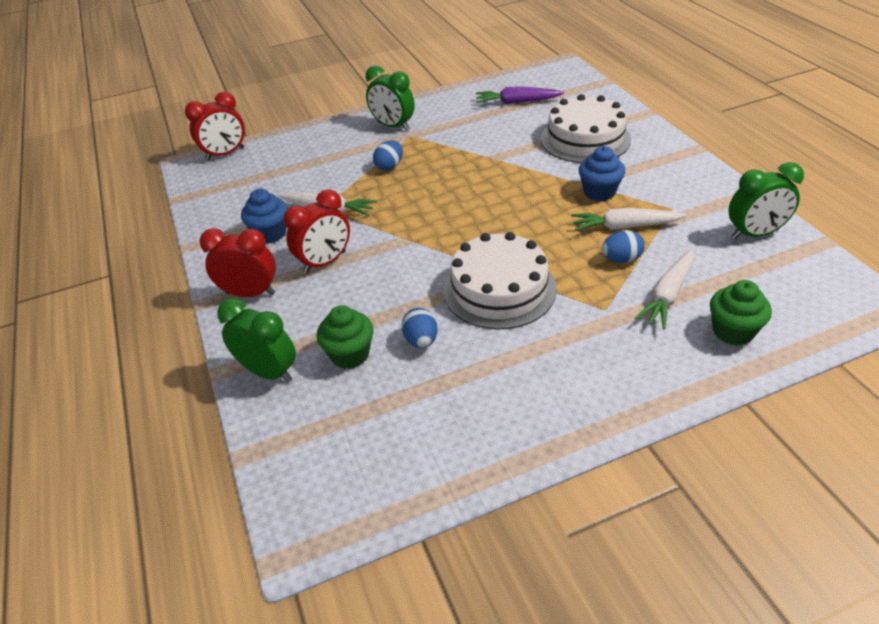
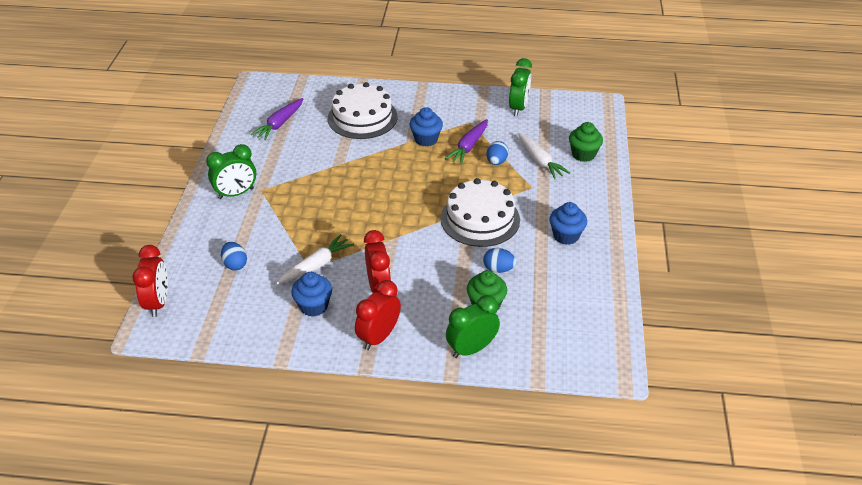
camera: 65 degrees left, 0 degrees up
blue egg [373,140,403,171] -> blue egg moved to [221,242,247,270]
white carrot [571,208,686,231] -> purple carrot [445,119,488,165]
none -> blue cupcake [550,202,587,245]

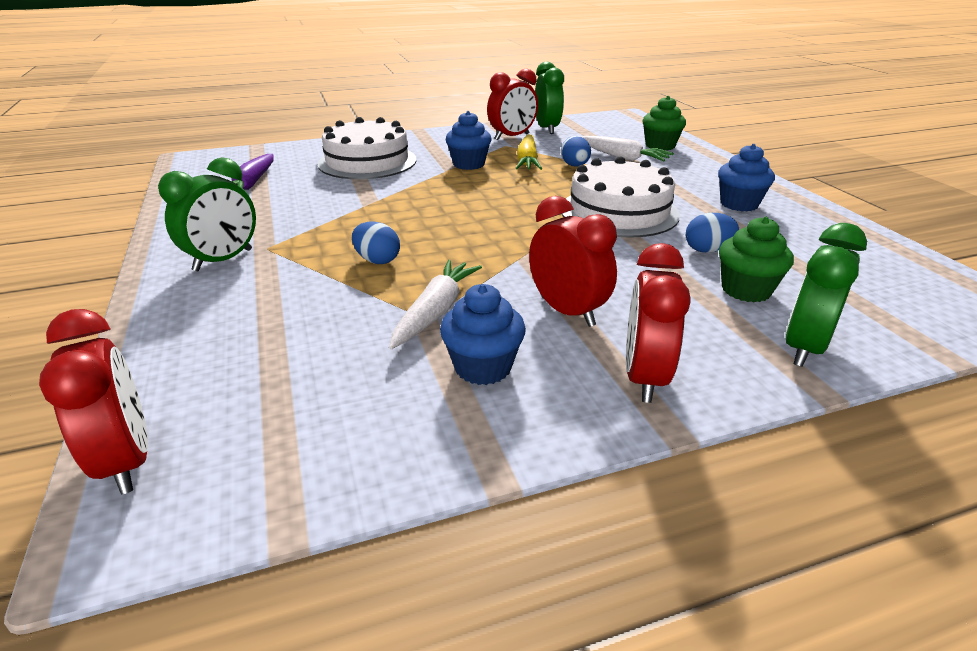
camera: 25 degrees left, 10 degrees down
blue egg [221,242,247,270] -> blue egg moved to [352,222,400,264]
purple carrot [445,119,488,165] -> yellow carrot [516,134,542,170]
none -> red clock [487,69,538,140]

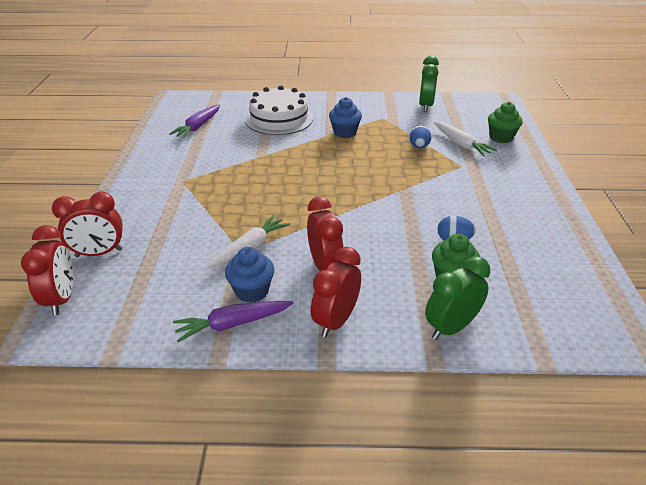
camera: 20 degrees right, 5 degrees up
green clock [158,157,256,271] -> none
blue egg [352,222,400,264] -> none
red clock [487,69,538,140] -> red clock moved to [52,192,123,257]
yellow carrot [516,134,542,170] -> none
white cake [562,156,680,238] -> none
blue cupcake [718,144,775,211] -> none
none -> purple carrot [173,301,293,342]

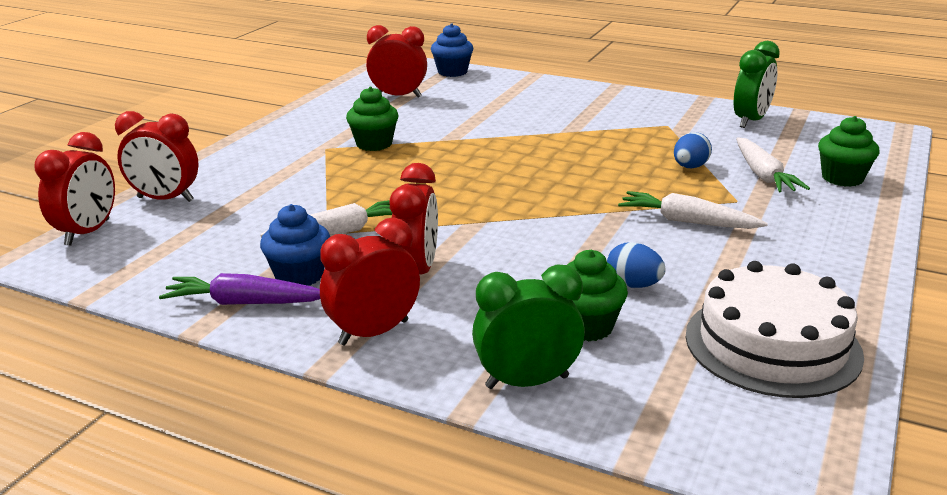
camera: 25 degrees right, 10 degrees down
purple carrot [169,105,220,138] -> red clock [366,25,427,98]
white cake [245,86,313,135] -> white cake moved to [685,261,864,398]
blue cupcake [329,97,362,138] -> blue cupcake moved to [431,23,473,77]
none -> green cupcake [346,87,399,151]
none -> white carrot [618,191,768,229]

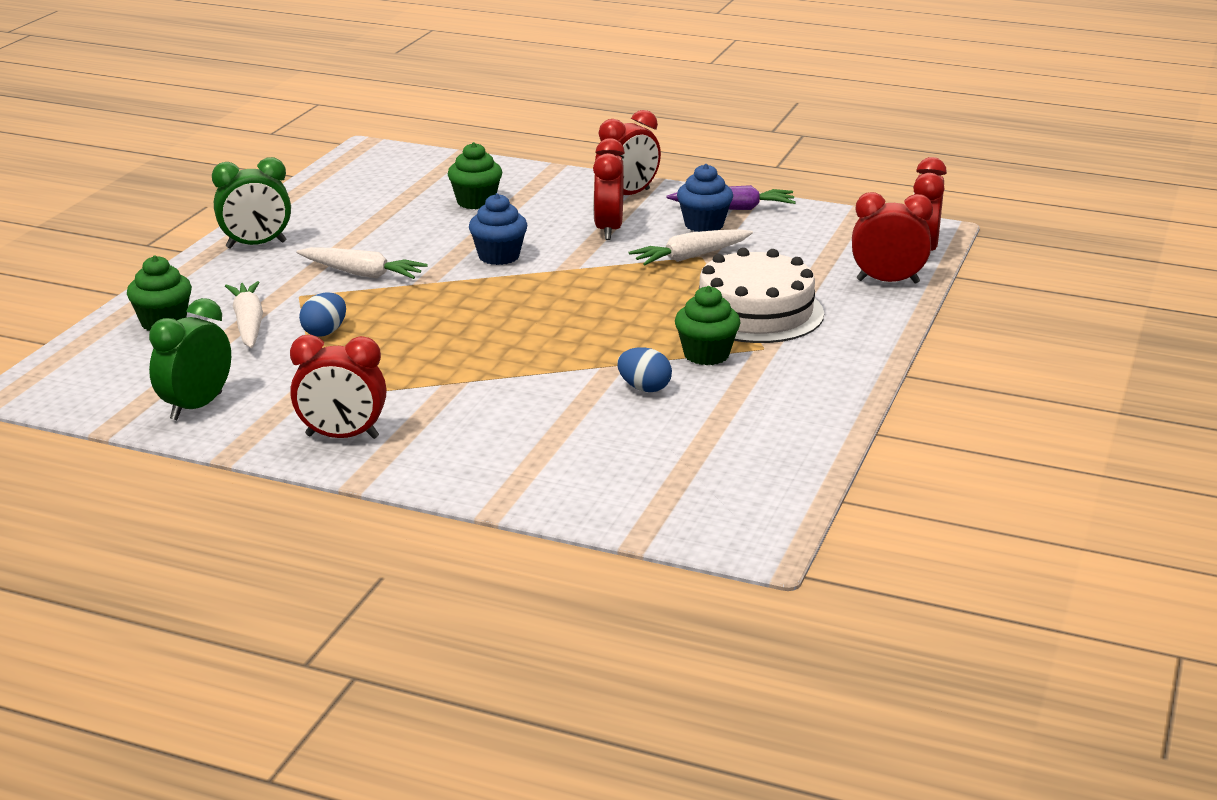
camera: 175 degrees right, 0 degrees up
red clock [366,25,427,98] -> red clock moved to [290,334,386,439]
blue cupcake [431,23,473,77] -> blue cupcake moved to [469,193,527,265]
green clock [472,265,585,389] -> green clock moved to [212,157,291,249]
blue egg [607,242,666,288] -> blue egg moved to [617,347,672,392]
white cake [685,261,864,398] -> white cake moved to [699,248,824,343]

